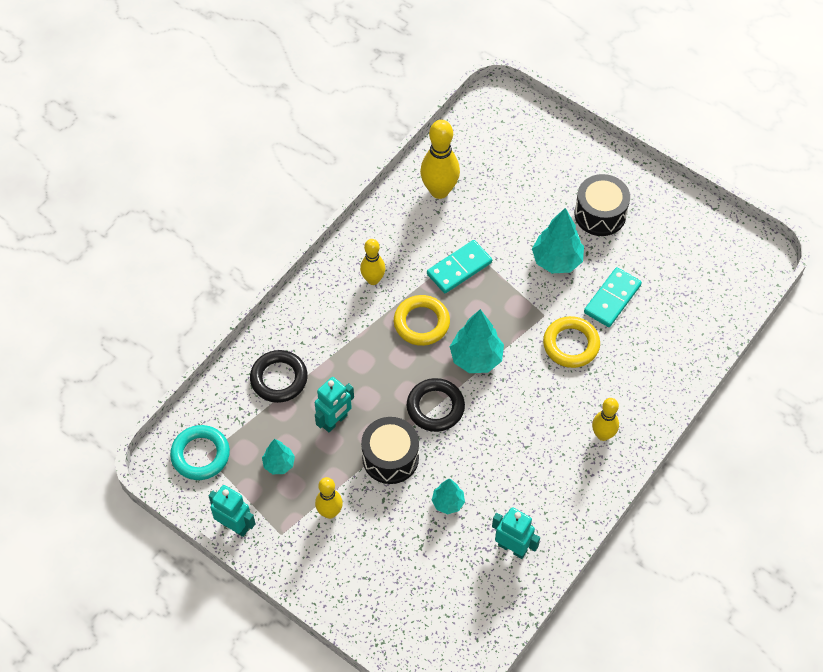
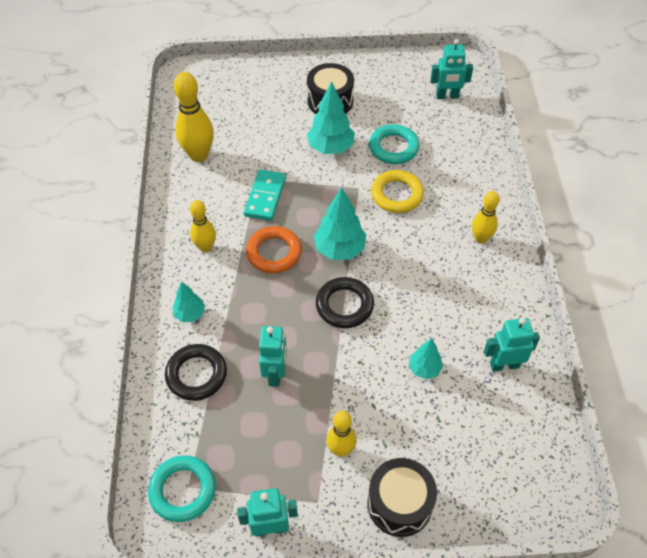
camera: 40 degrees left, 5 degrees down
turquoise tree [262,439,295,474] -> turquoise tree moved to [173,282,205,322]
black drum [361,417,419,484] -> black drum moved to [367,458,437,537]
yellow ring [394,295,450,346] -> orange ring [246,226,302,273]
turquoise domino [584,267,642,327] -> turquoise ring [369,124,420,164]
none -> turquoise robot [430,39,473,99]

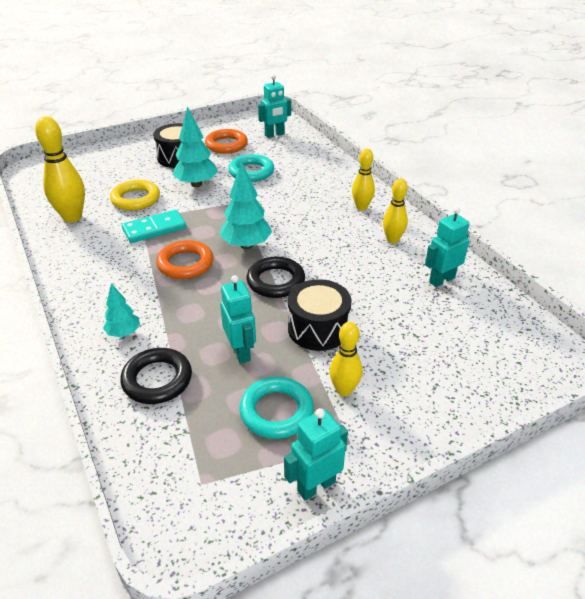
camera: 25 degrees left, 15 degrees down
turquoise ring [148,455,216,522] -> turquoise ring moved to [239,377,314,439]
yellow bowling pin [190,200,216,252] -> yellow bowling pin moved to [383,178,408,243]
turquoise domino [244,169,286,221] -> turquoise domino turned 75 degrees clockwise [122,210,186,243]
black drum [367,458,437,537] -> black drum moved to [288,279,352,351]
yellow ring [371,170,424,213] -> yellow ring moved to [110,180,160,211]
turquoise tree [409,338,443,379] -> none
none -> orange ring [205,129,248,154]

